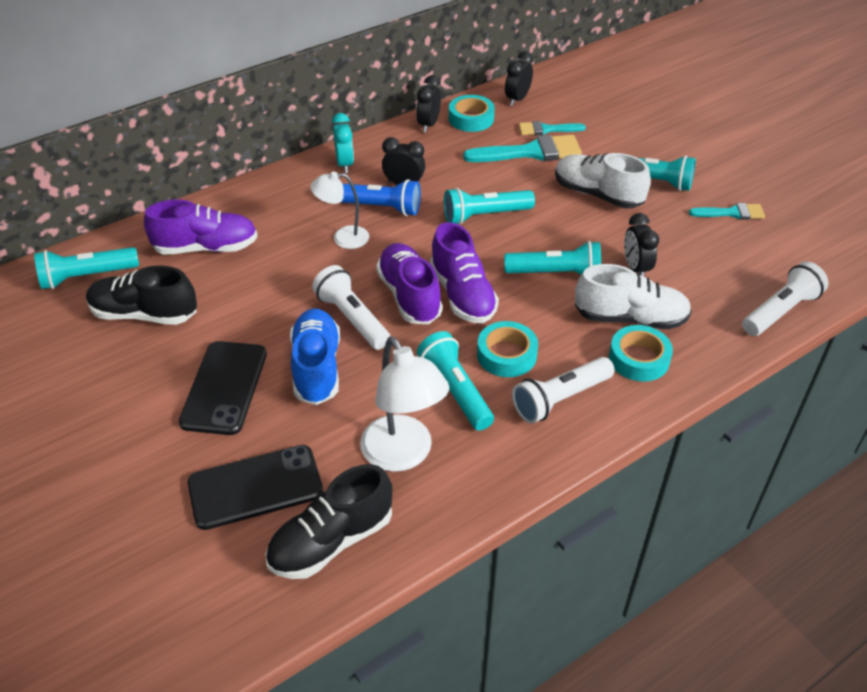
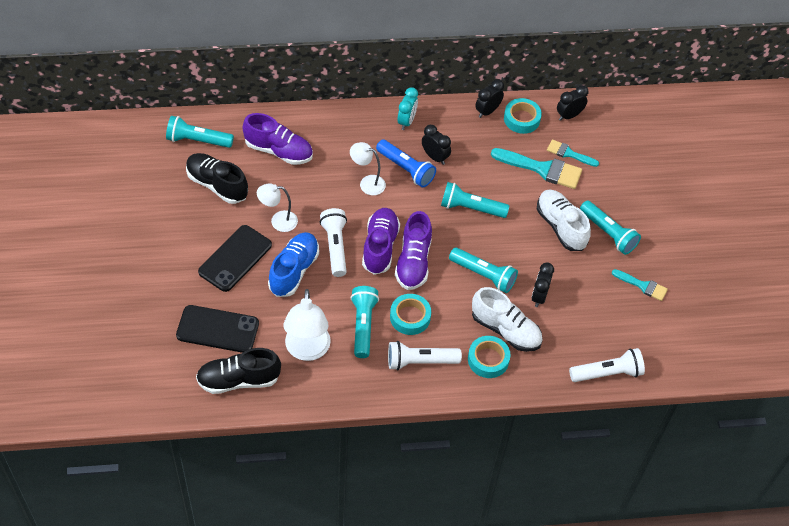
camera: 25 degrees right, 10 degrees up
none -> white lamp [257,183,298,232]

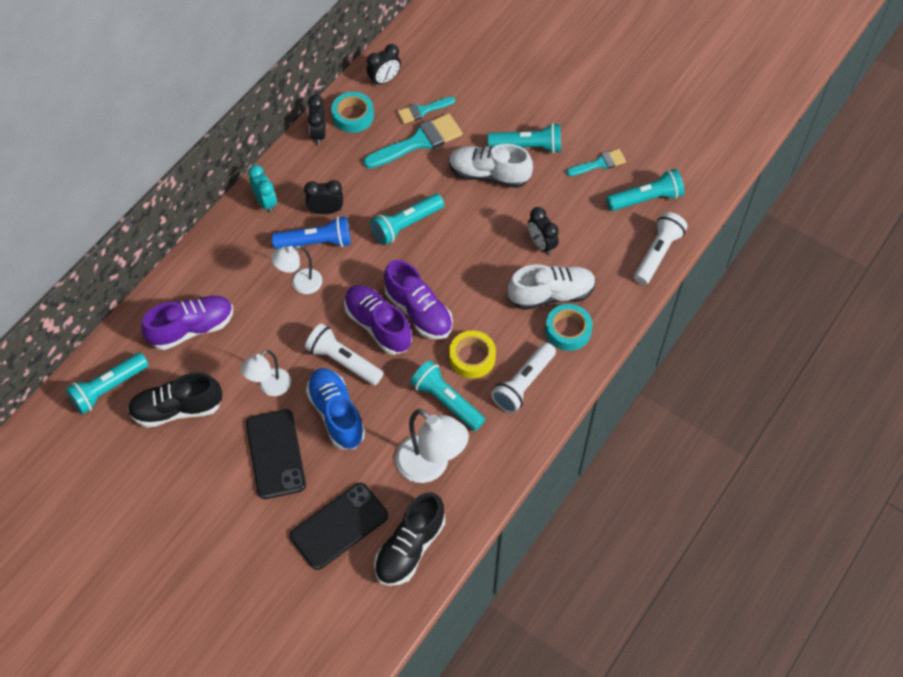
camera: 45 degrees left, 5 degrees up
turquoise tape [390,294,431,335] -> yellow tape [449,331,496,378]
turquoise flashlight [449,247,518,293] -> turquoise flashlight moved to [606,169,684,211]
black clock [557,85,589,121] -> black clock turned 135 degrees counterclockwise [367,44,401,86]

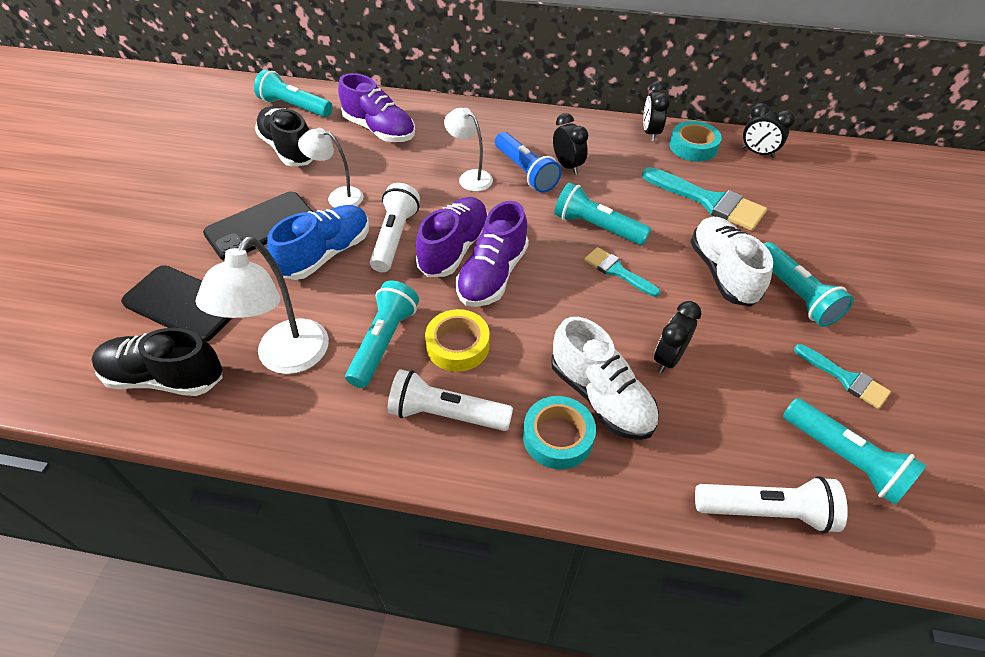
camera: 65 degrees right, 10 degrees down
turquoise clock [248,165,277,213] -> none
black clock [308,95,326,145] -> black clock turned 60 degrees counterclockwise [643,81,670,141]
turquoise brush [397,97,455,124] -> turquoise brush moved to [584,247,660,297]

